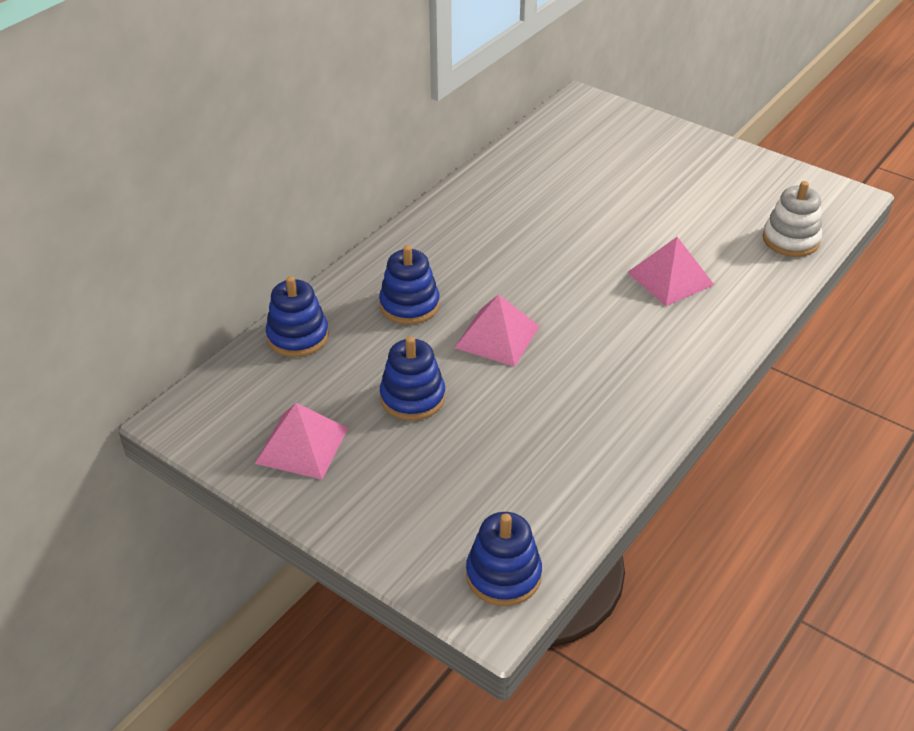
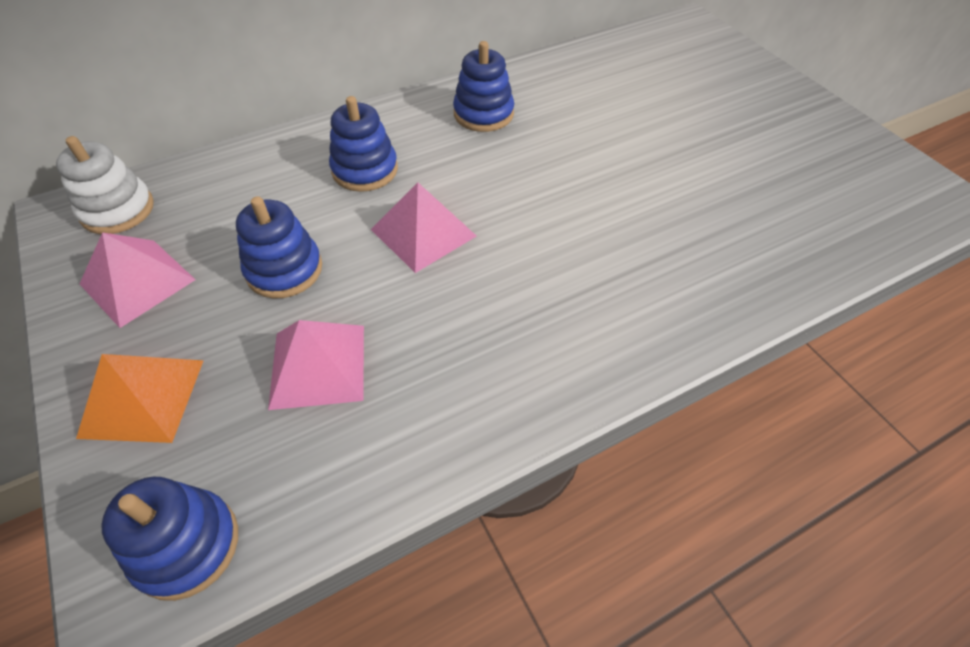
camera: 25 degrees right, 10 degrees up
blue stacking toy [266,276,329,357] -> blue stacking toy moved to [453,41,514,132]
pink pyramid [627,237,714,306] -> pink pyramid moved to [268,320,364,410]
white stacking toy [763,181,822,257] -> white stacking toy moved to [56,136,154,234]
none -> orange pyramid [76,354,204,443]

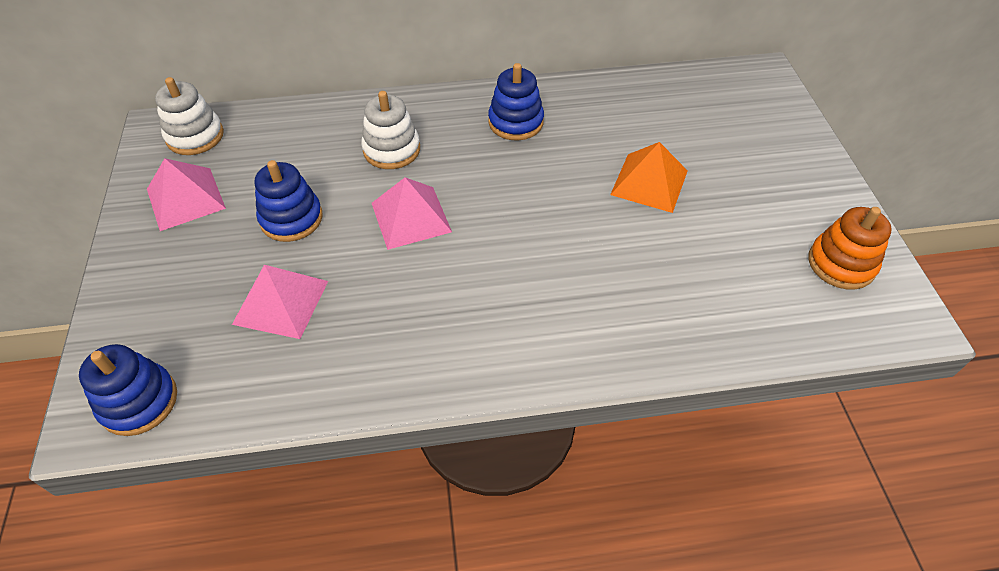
camera: 20 degrees right, 0 degrees up
orange pyramid [76,354,204,443] -> orange pyramid moved to [610,142,688,213]
blue stacking toy [329,96,398,192] -> white stacking toy [361,91,420,169]
none -> orange stacking toy [808,207,892,290]

